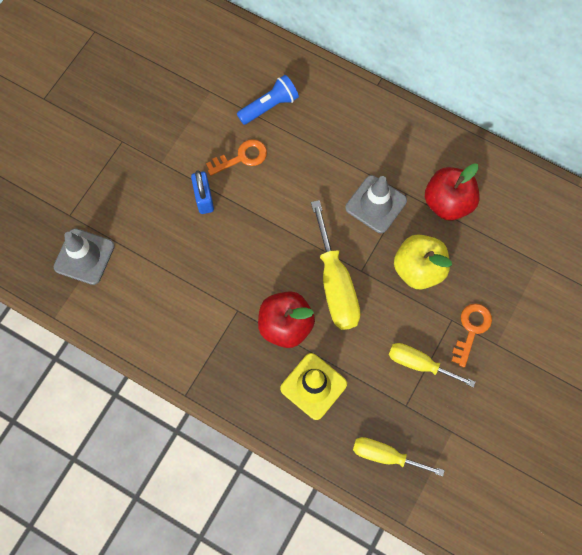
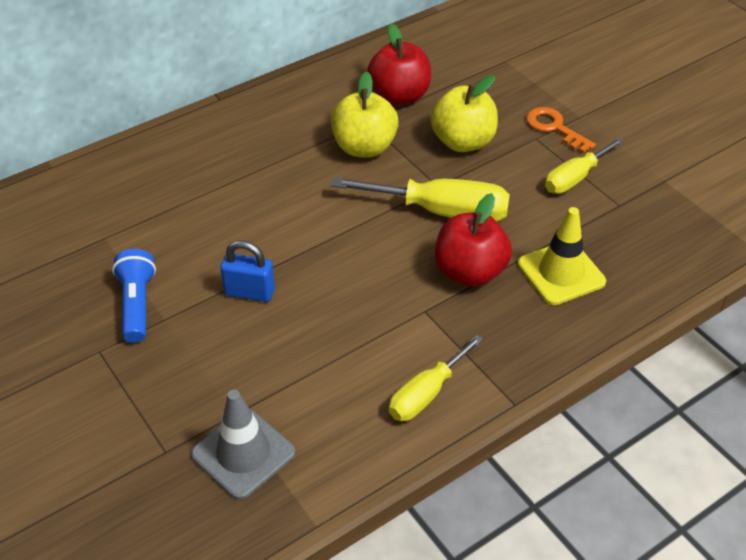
camera: 65 degrees left, 25 degrees down
orange key [206,139,267,176] -> none
blue flashlight [237,75,299,125] -> blue flashlight moved to [112,249,156,343]
grey traffic cone [345,175,407,233] -> yellow apple [331,71,399,158]
yellow screwdriver [353,437,445,476] -> yellow screwdriver moved to [389,335,483,421]

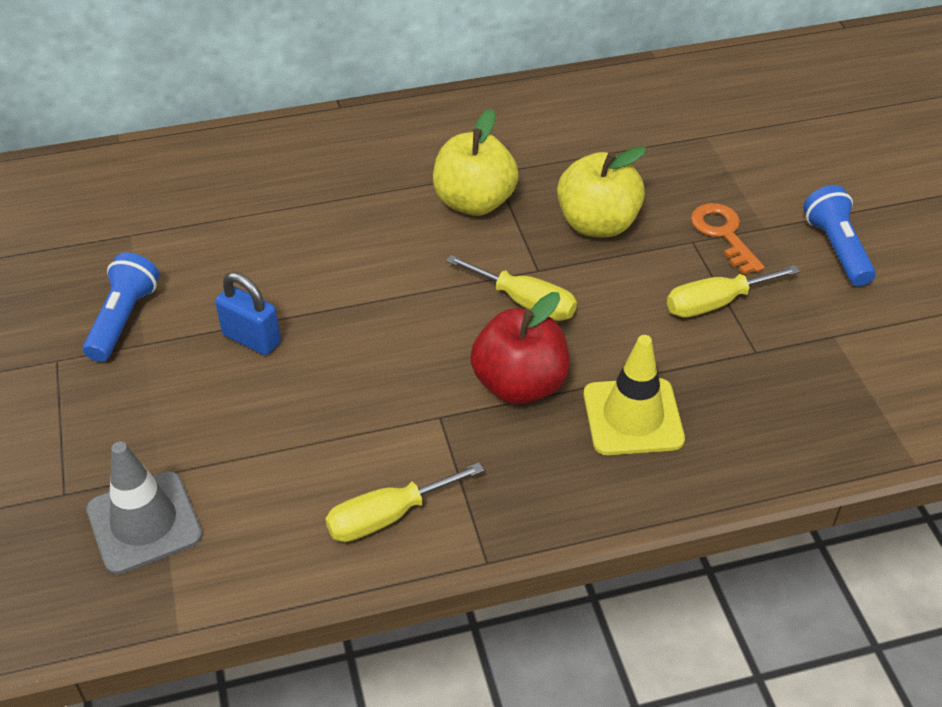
camera: 20 degrees right, 0 degrees up
yellow screwdriver [331,177,510,222] -> yellow screwdriver [446,255,577,321], size x0.64
red apple [367,23,431,105] -> none
none -> blue flashlight [803,185,876,286]

